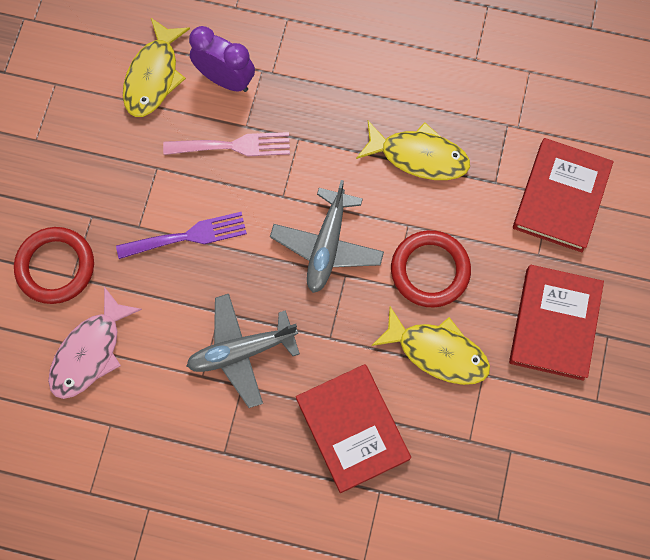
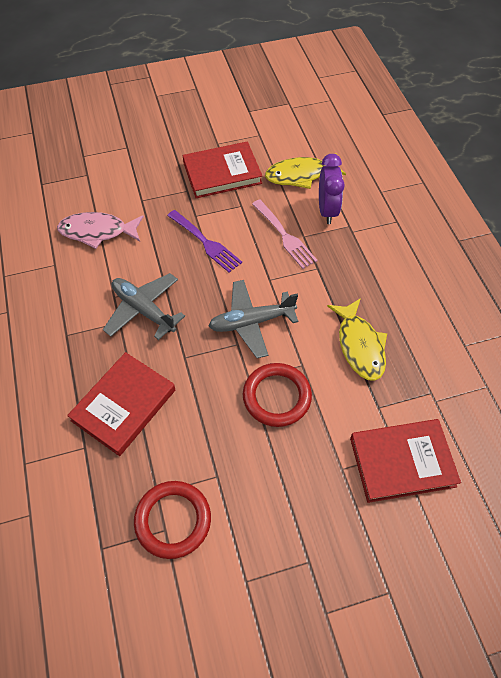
camera: 60 degrees right, 15 degrees down
red ring [14,227,94,304] -> red ring moved to [134,481,211,559]
yellow fish [371,306,490,385] -> none
red book [509,265,604,381] -> red book moved to [183,141,262,198]

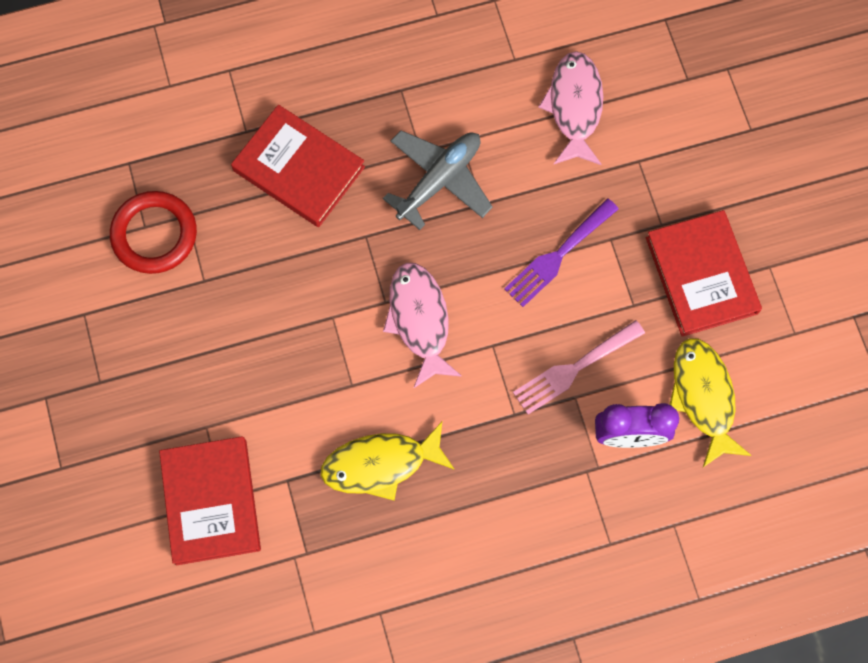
camera: 90 degrees right, 15 degrees up
grey plane [209,280,298,358] -> pink fish [383,263,462,388]
red ring [243,363,312,427] -> none

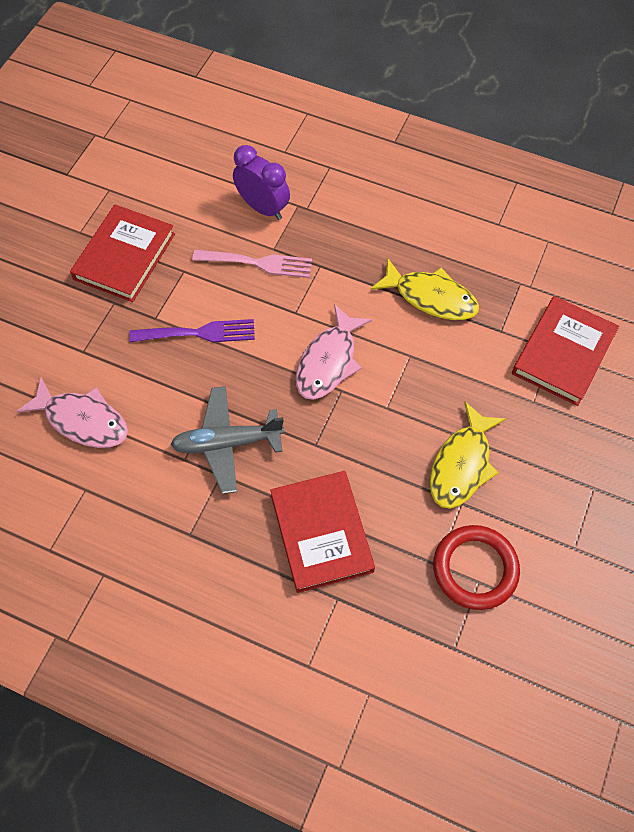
camera: 140 degrees left, 10 degrees down
pink fish [538,51,603,165] -> pink fish turned 105 degrees counterclockwise [16,377,128,448]
yellow fish [669,338,751,467] -> yellow fish moved to [430,402,506,509]

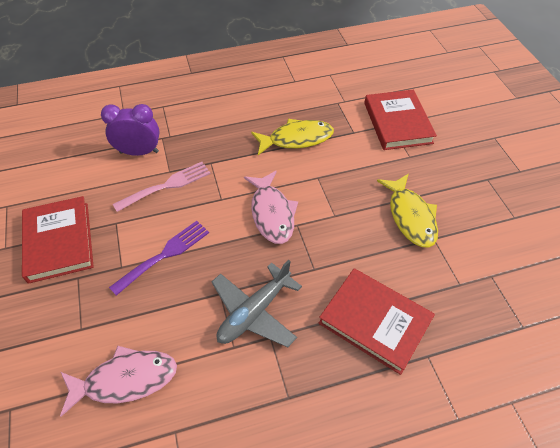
camera: 40 degrees left, 10 degrees down
red ring [433,525,520,610] -> none

